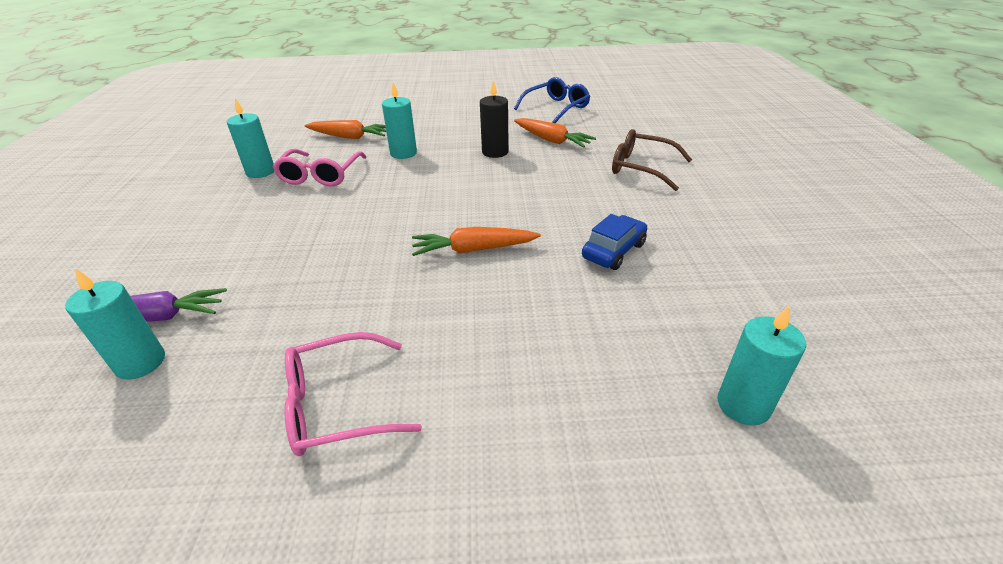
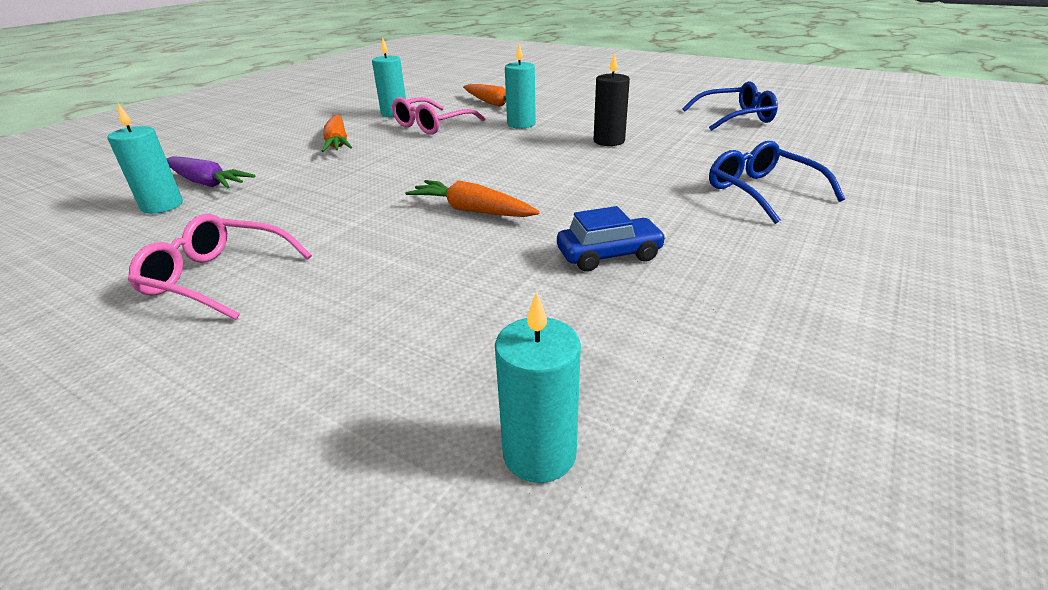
camera: 35 degrees right, 5 degrees down
orange carrot [514,118,596,148] -> orange carrot moved to [321,115,352,152]
brown glasses [612,129,692,191] -> blue glasses [709,141,845,224]

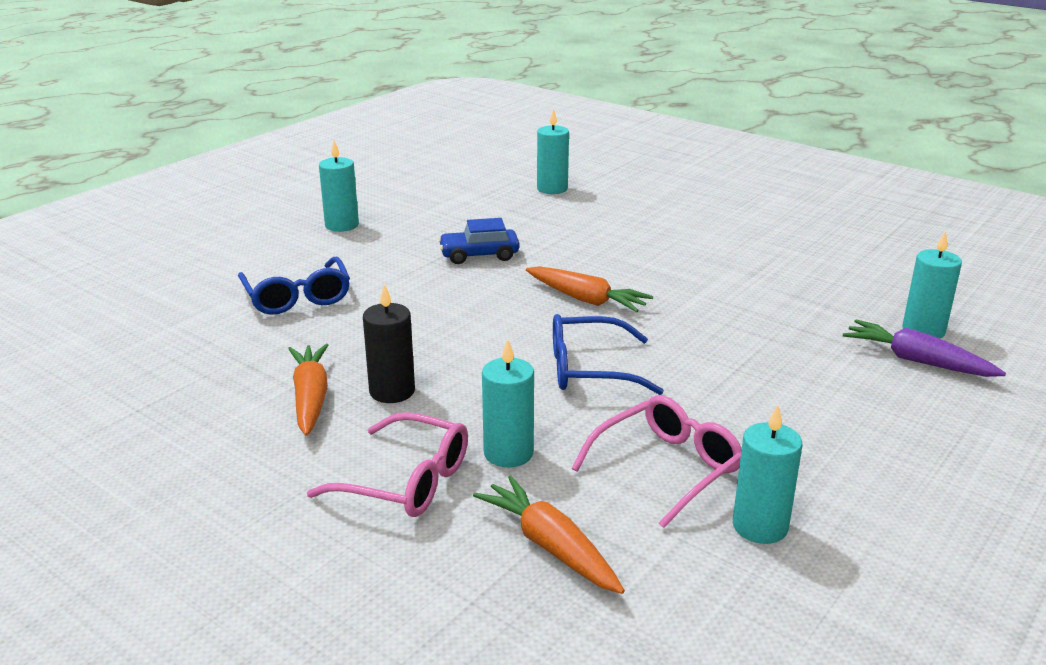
camera: 175 degrees left, 5 degrees down
pink glasses [128,214,312,320] -> pink glasses moved to [307,412,468,517]
orange carrot [321,115,352,152] -> orange carrot moved to [288,344,328,436]
blue glasses [682,81,778,131] -> blue glasses moved to [553,314,664,395]
none -> turquoise candle [319,140,359,232]

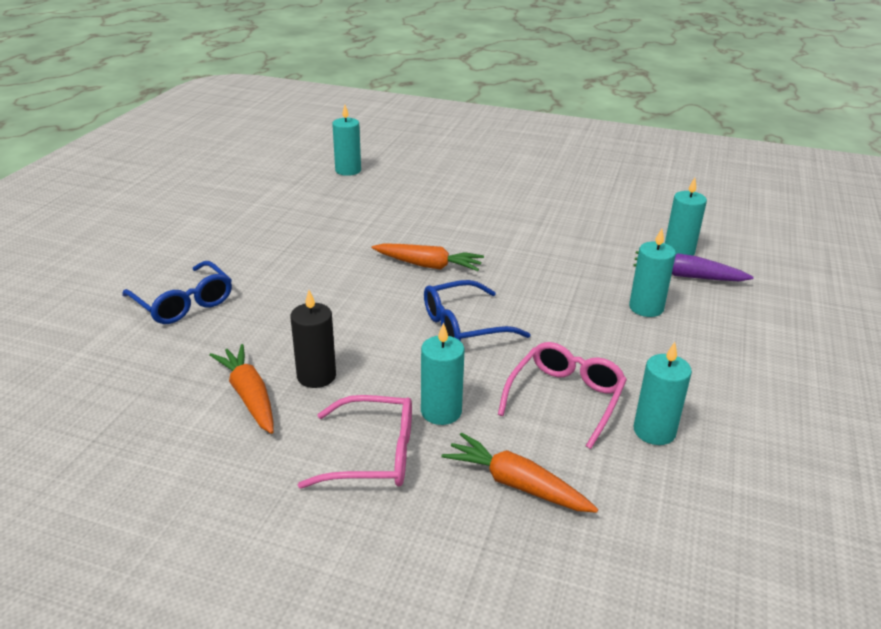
camera: 20 degrees left, 5 degrees up
turquoise candle [319,140,359,232] -> turquoise candle moved to [629,229,676,317]
blue car [438,218,519,264] -> none

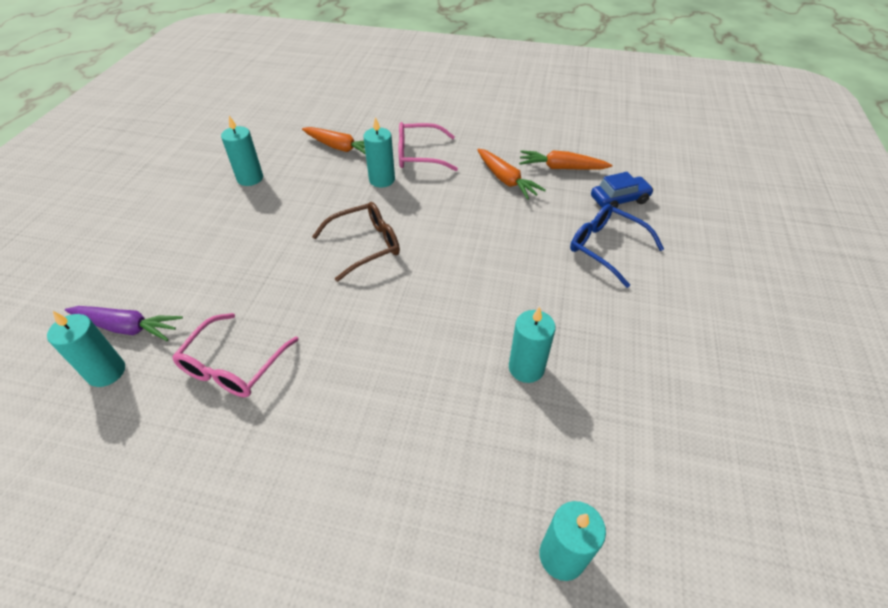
camera: 175 degrees right, 15 degrees up
black candle [290,290,336,388] -> none
orange carrot [372,243,484,271] -> orange carrot moved to [519,150,612,170]
blue glasses [424,280,531,341] -> brown glasses [312,202,400,282]
pink glasses [498,342,627,449] -> pink glasses moved to [172,313,299,397]
turquoise candle [629,229,676,317] -> turquoise candle moved to [509,307,556,383]
none -> blue car [591,172,654,208]

